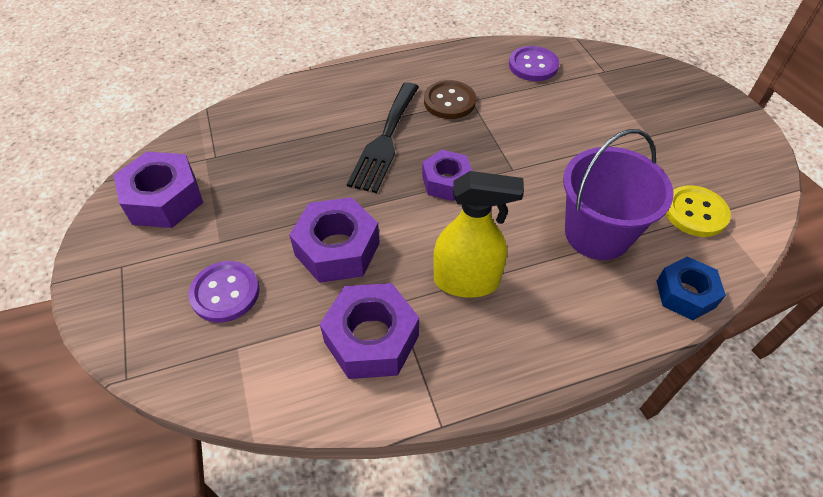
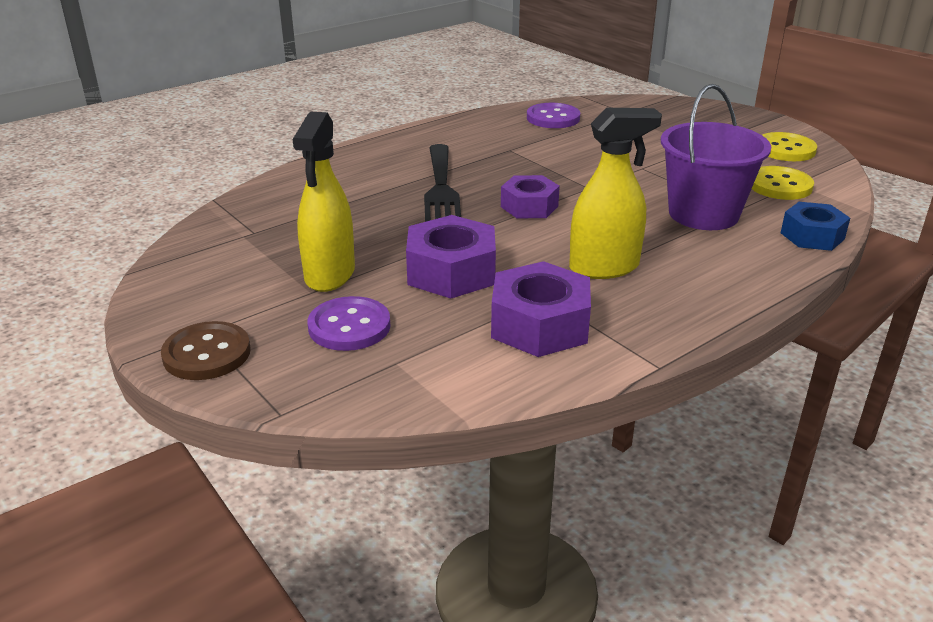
camera: 20 degrees left, 20 degrees down
purple nut [114,152,203,228] -> none
brown button [424,80,476,119] -> brown button moved to [161,321,251,380]
none -> yellow spray bottle [293,112,355,292]
none -> yellow button [762,132,817,161]

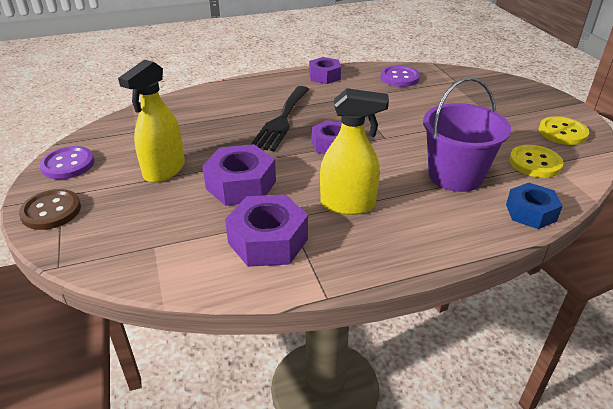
camera: 20 degrees right, 5 degrees up
purple button [308,296,390,351] -> purple button moved to [40,146,94,179]
none -> purple nut [309,57,341,84]

